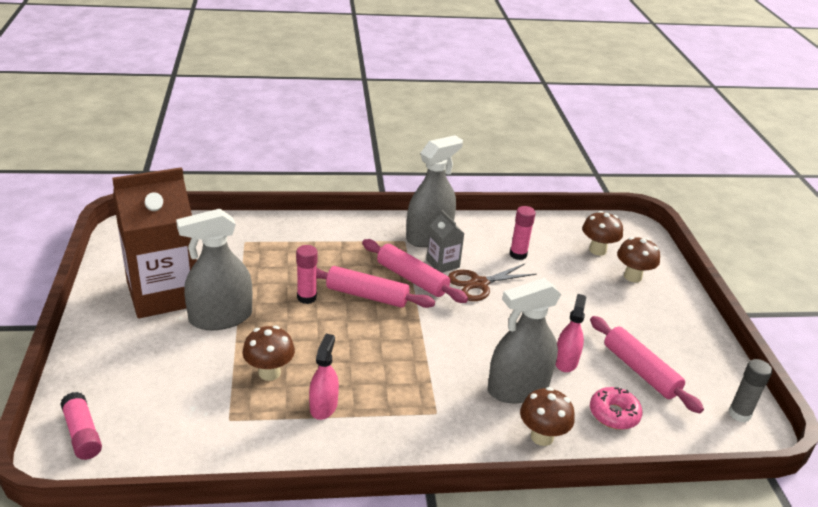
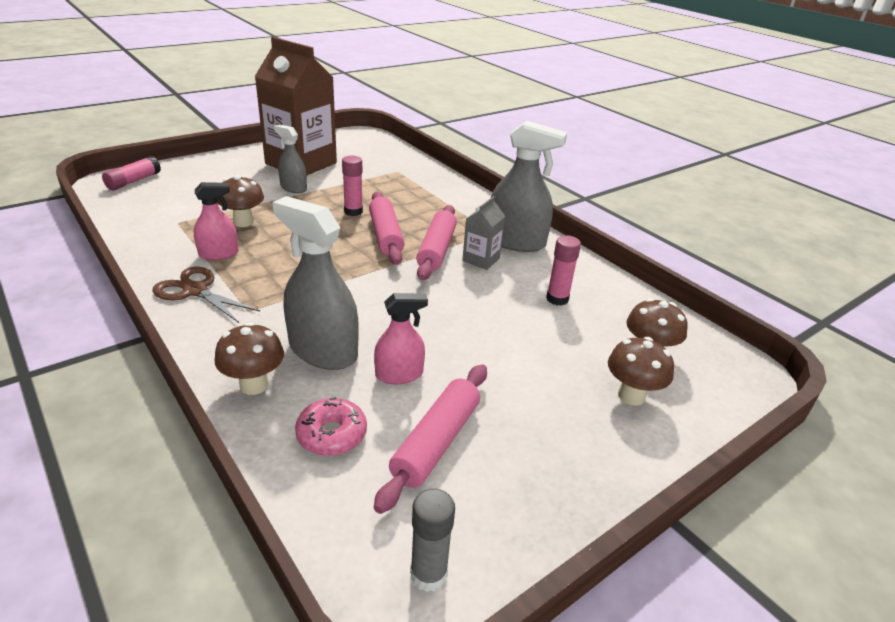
camera: 60 degrees right, 0 degrees up
grey spray bottle [176,209,252,330] -> grey spray bottle [274,124,307,193], size x0.58
brown scissors [448,264,537,301] -> brown scissors moved to [152,267,260,323]

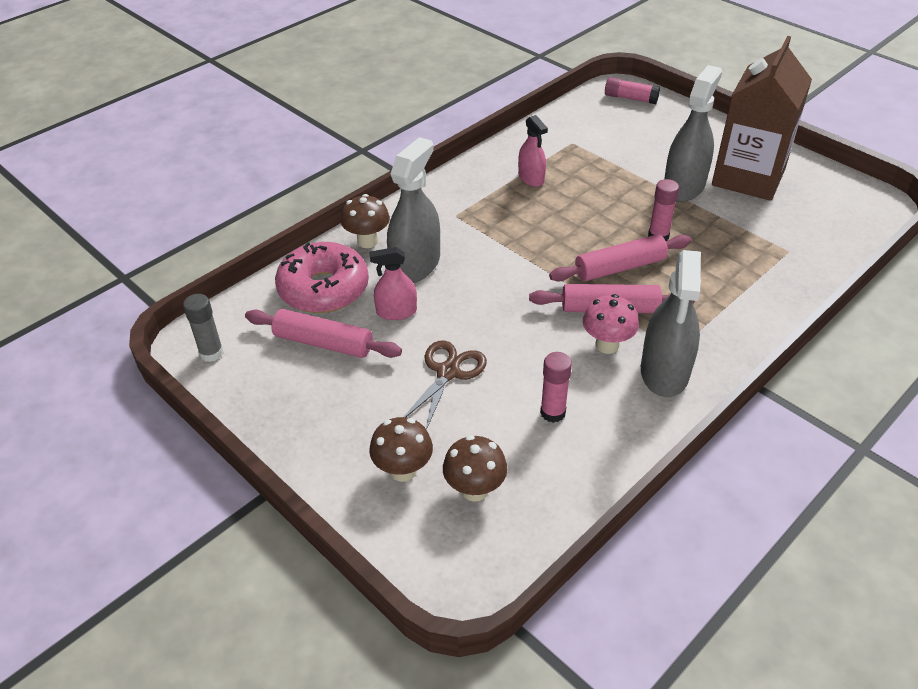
camera: 85 degrees right, 10 degrees up
brown scissors [152,267,260,323] -> brown scissors moved to [404,340,487,430]
brown mushroom [217,175,264,227] -> none
grey spray bottle [274,124,307,193] -> grey spray bottle [664,65,722,202], size x1.73
pink donut [295,397,367,456] -> pink donut [275,242,369,313], size x1.80
pink spray bottle [374,293,428,384] -> pink spray bottle turned 105 degrees clockwise [370,247,417,320]
grey carton [462,196,505,270] -> pink mushroom [583,294,639,354]

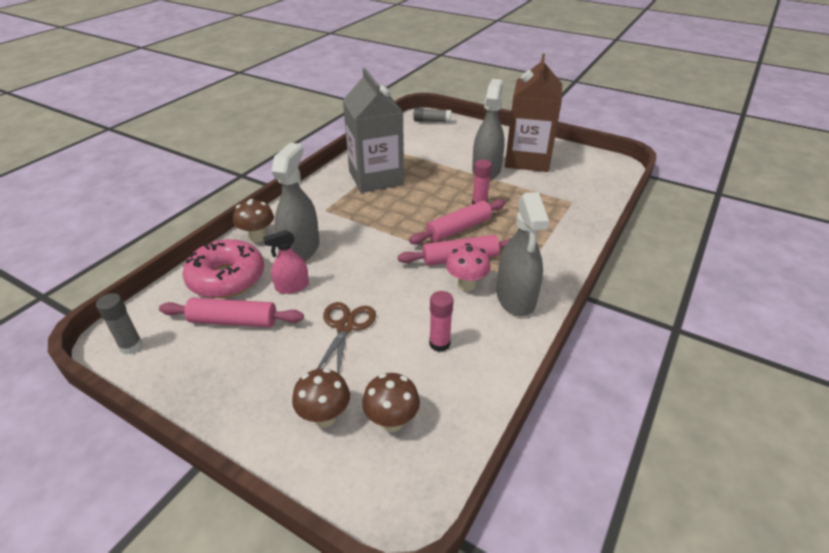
camera: 15 degrees left, 5 degrees down
pink spray bottle [518,115,548,187] -> grey carton [343,68,404,193]
pink glue stick [605,77,660,104] -> grey glue stick [413,108,451,123]

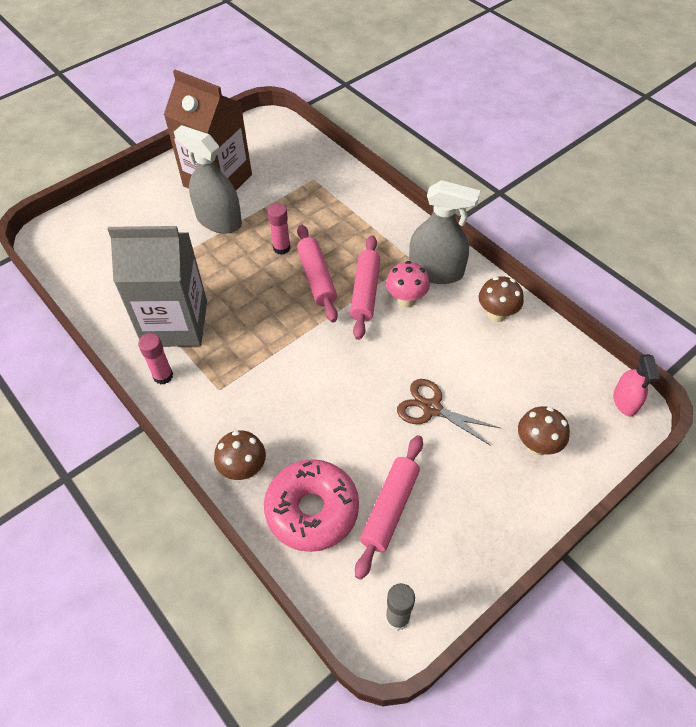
camera: 70 degrees left, 15 degrees up
pink spray bottle [263,230,309,294] -> pink spray bottle moved to [613,354,660,416]
grey spray bottle [271,143,319,261] -> none
brown mushroom [362,373,420,432] -> brown mushroom moved to [479,276,524,322]
grey glue stick [413,108,451,123] -> none
pink glue stick [429,291,453,352] -> pink glue stick moved to [138,333,173,385]

